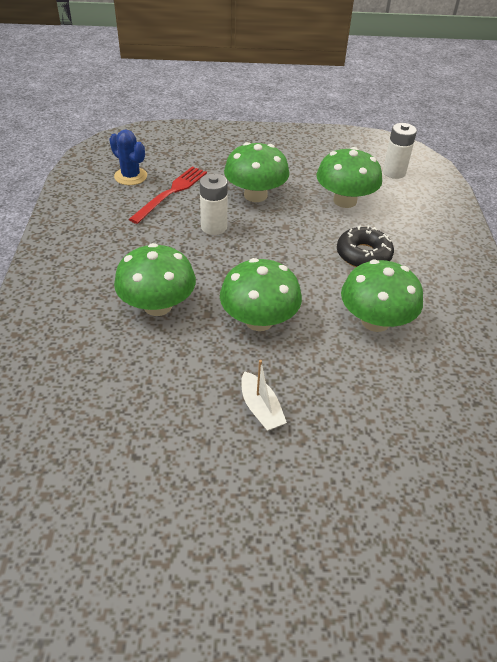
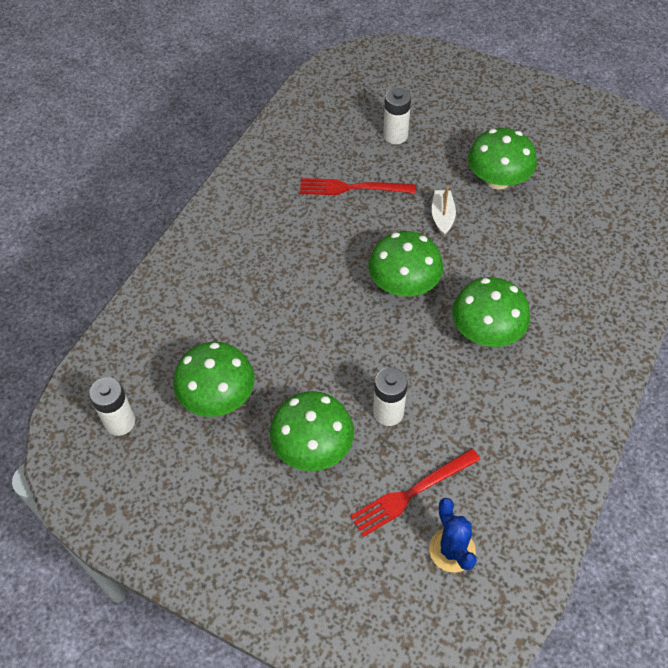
camera: 150 degrees left, 10 degrees up
black donut [337,225,394,267] -> none
green mushroom [341,260,423,332] -> green mushroom moved to [468,128,537,190]
none -> red fork [300,178,416,195]
none -> white battery [383,88,411,144]

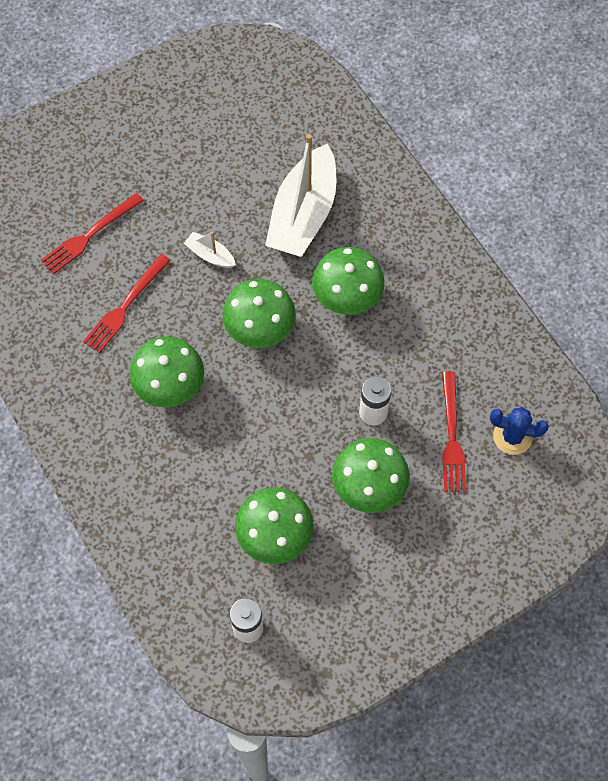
camera: 60 degrees left, 10 degrees up
white battery [383,88,411,144] -> red fork [41,193,144,274]
green mushroom [468,128,537,190] -> green mushroom moved to [129,336,204,408]
none -> white boat [265,134,336,257]

